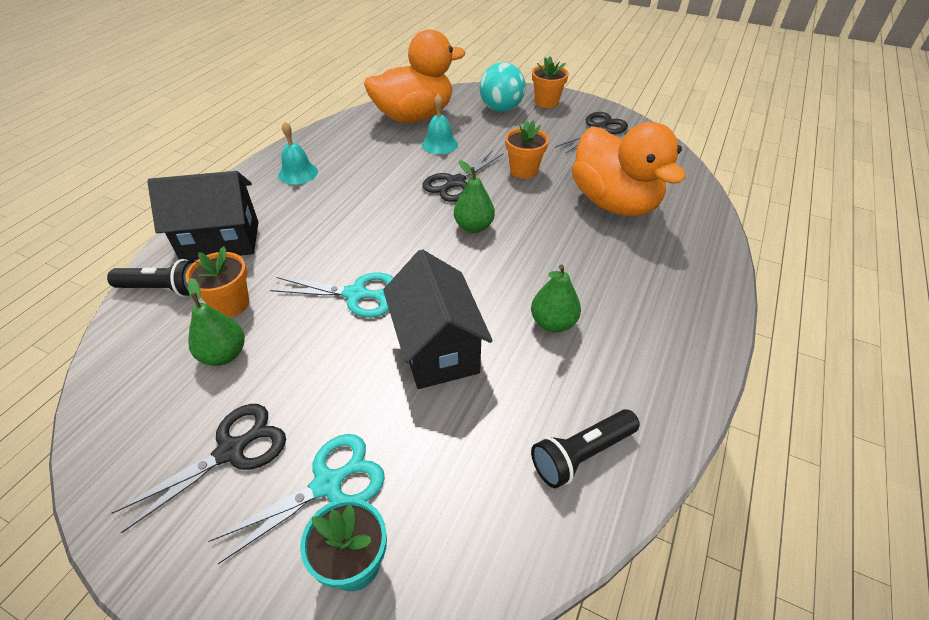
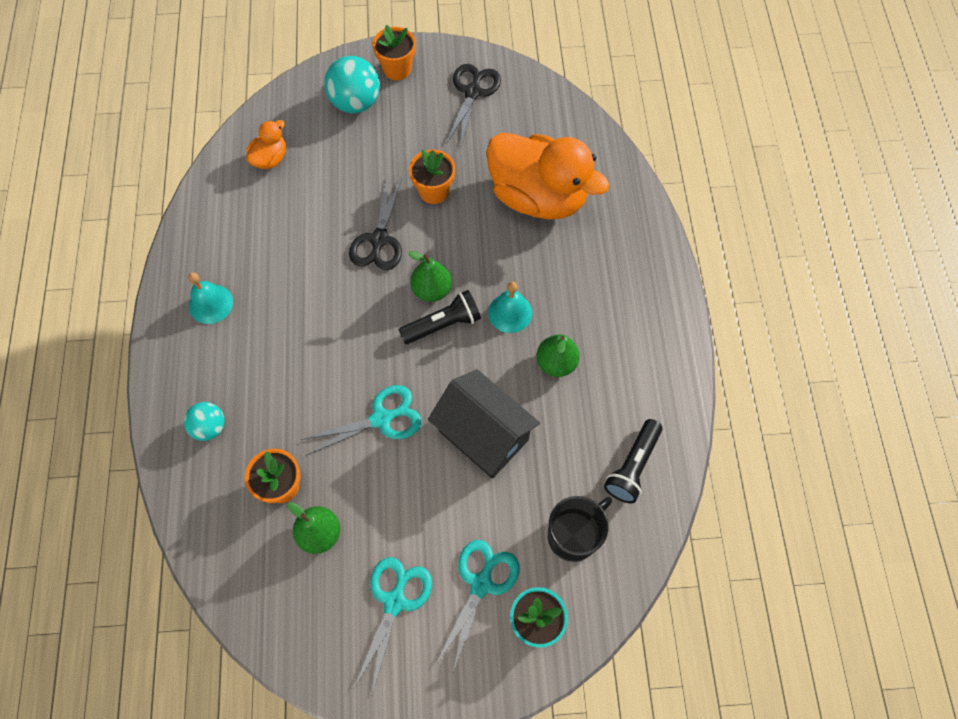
camera: 30 degrees left, 20 degrees up
black flashlight [107,259,195,297] -> black flashlight moved to [398,290,481,344]
black scissors [112,404,286,533] -> turquoise scissors [354,557,432,694]
black house [147,171,259,261] -> turquoise ball [184,402,225,441]
orange duck [364,29,466,123] -> orange duck [246,120,286,169], size x0.44
turquoise bell [422,94,458,154] -> turquoise bell moved to [488,282,532,333]
none -> black mug [548,496,612,562]

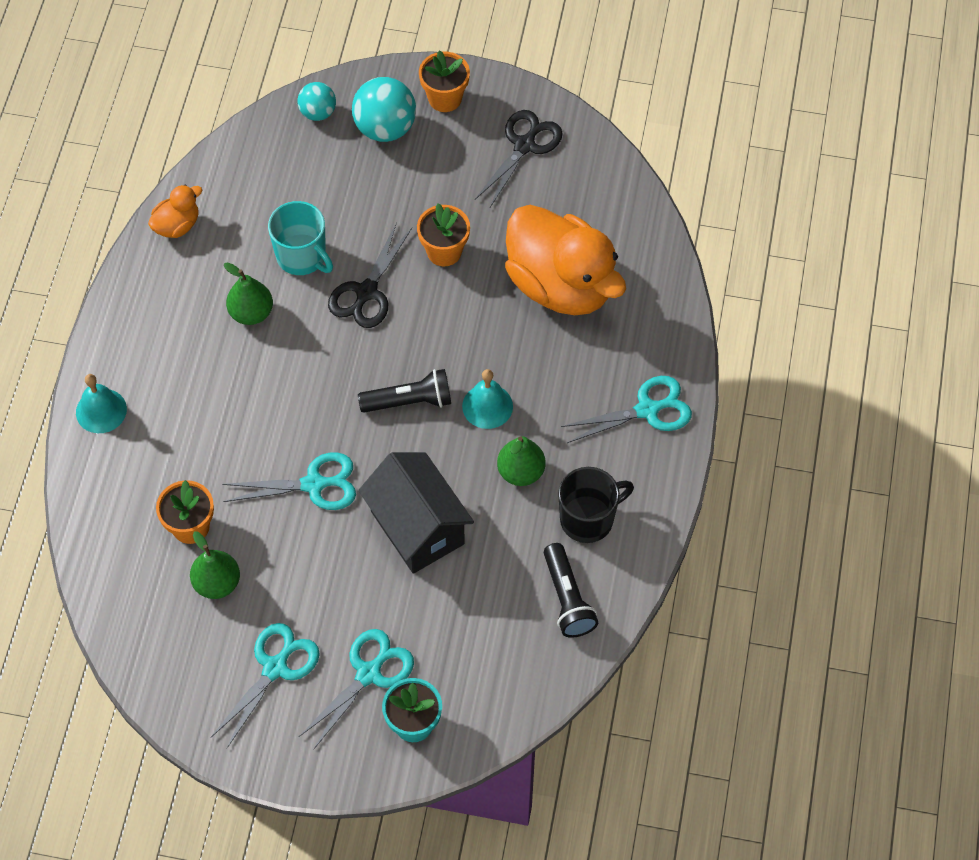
camera: 15 degrees right, 5 degrees down
turquoise ball [184,402,225,441] -> turquoise ball moved to [298,82,336,121]
turquoise bell [188,272,233,324] -> turquoise bell moved to [76,374,127,433]
orange duck [246,120,286,169] -> orange duck moved to [148,185,202,238]
green pear [408,251,452,302] -> green pear moved to [224,263,273,325]
black mug [548,496,612,562] -> black mug moved to [558,467,634,543]
black flashlight [604,419,663,503] -> black flashlight turned 60 degrees counterclockwise [544,543,598,638]
none -> turquoise mug [268,201,333,275]
none -> turquoise scissors [561,376,692,443]

